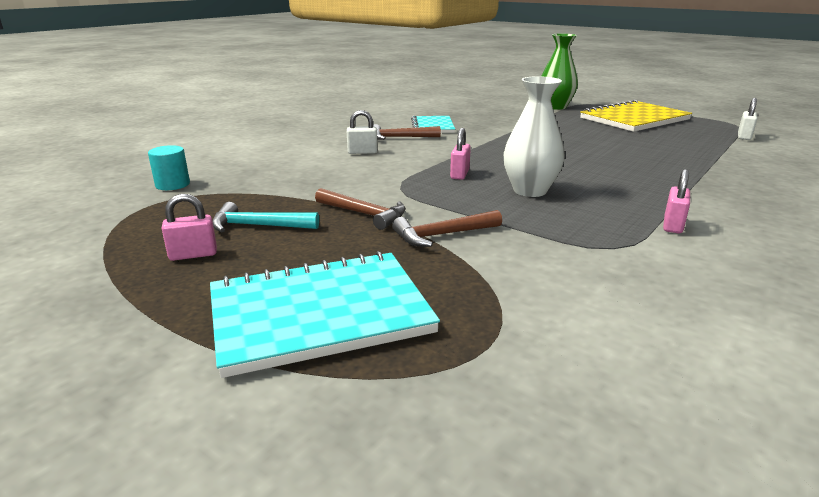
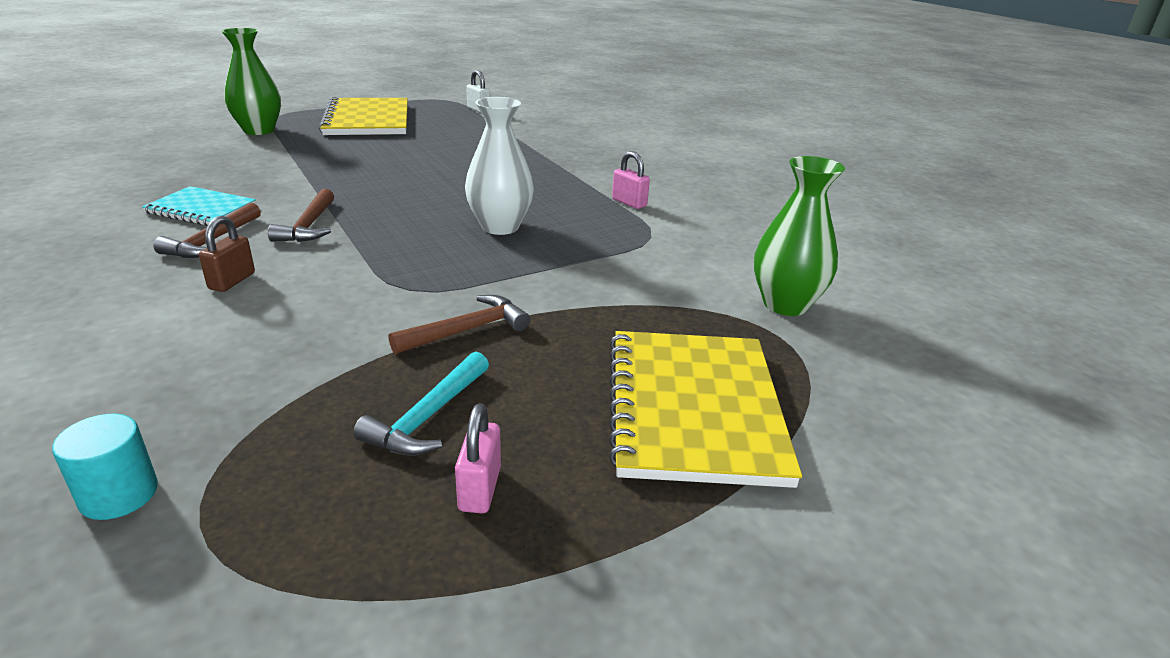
camera: 70 degrees left, 5 degrees up
turquoise notebook [210,251,440,378] -> yellow notebook [609,331,802,488]
white padlock [347,110,377,154] -> brown padlock [199,216,255,292]
brown hammer [392,210,502,247] -> brown hammer moved to [268,189,334,242]
pink padlock [450,128,471,180] -> none
none -> green vase [754,156,845,316]

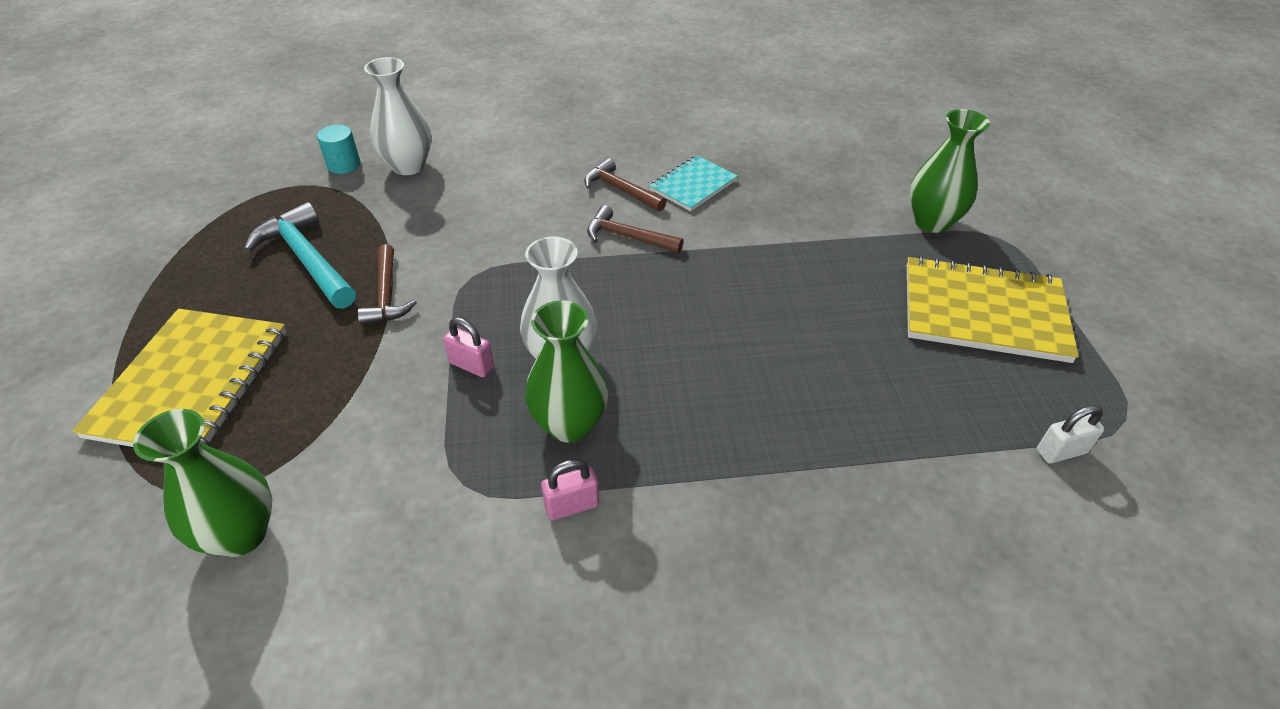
camera: 115 degrees right, 15 degrees up
brown padlock [199,216,255,292] -> none
turquoise hammer [353,352,489,456] -> turquoise hammer [244,202,356,309], size x1.54
pink padlock [455,403,501,513] -> pink padlock moved to [443,317,494,377]
yellow notebook [609,331,802,488] -> yellow notebook turned 75 degrees clockwise [72,309,287,447]
none -> white vase [364,57,431,175]
none -> green vase [525,300,609,442]

